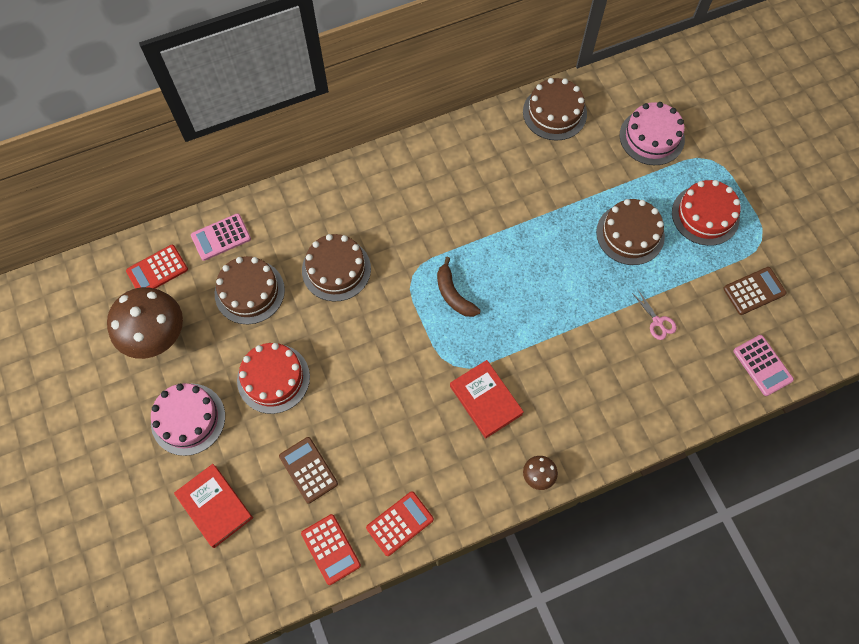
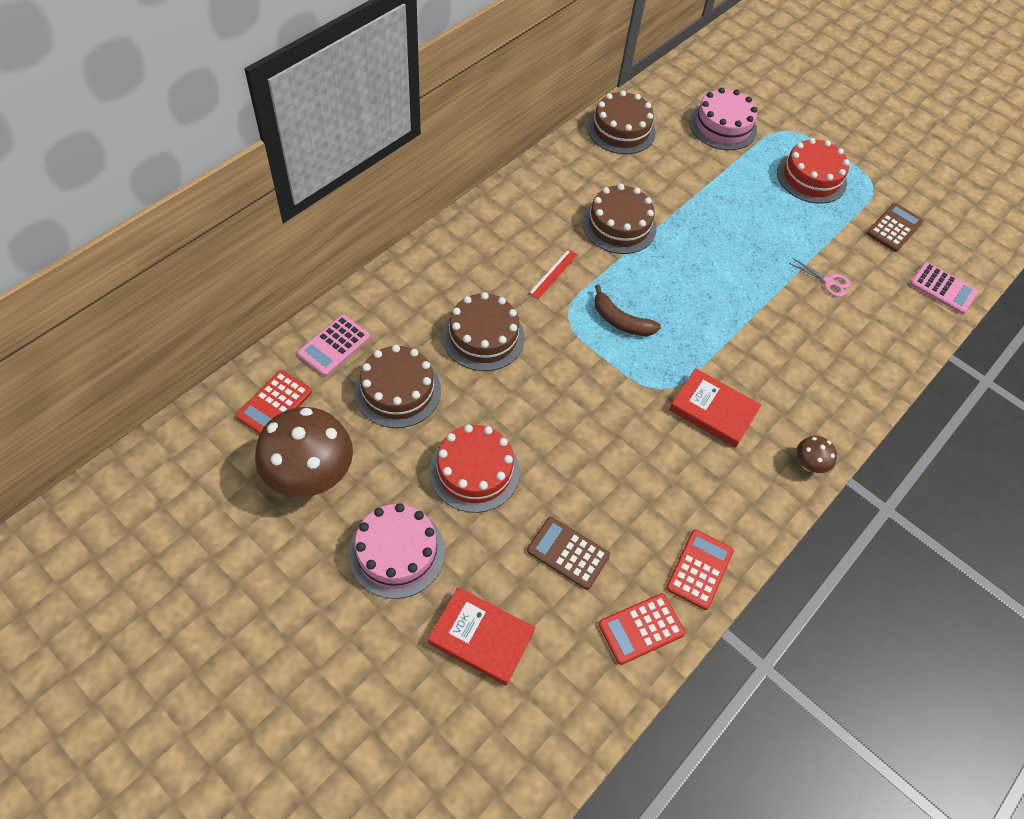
camera: 30 degrees left, 10 degrees down
red calculator [301,514,361,585] -> red calculator turned 120 degrees clockwise [598,593,685,665]
brown cake [596,199,665,265] -> brown cake moved to [582,184,657,254]
none -> red ruler [528,249,577,299]

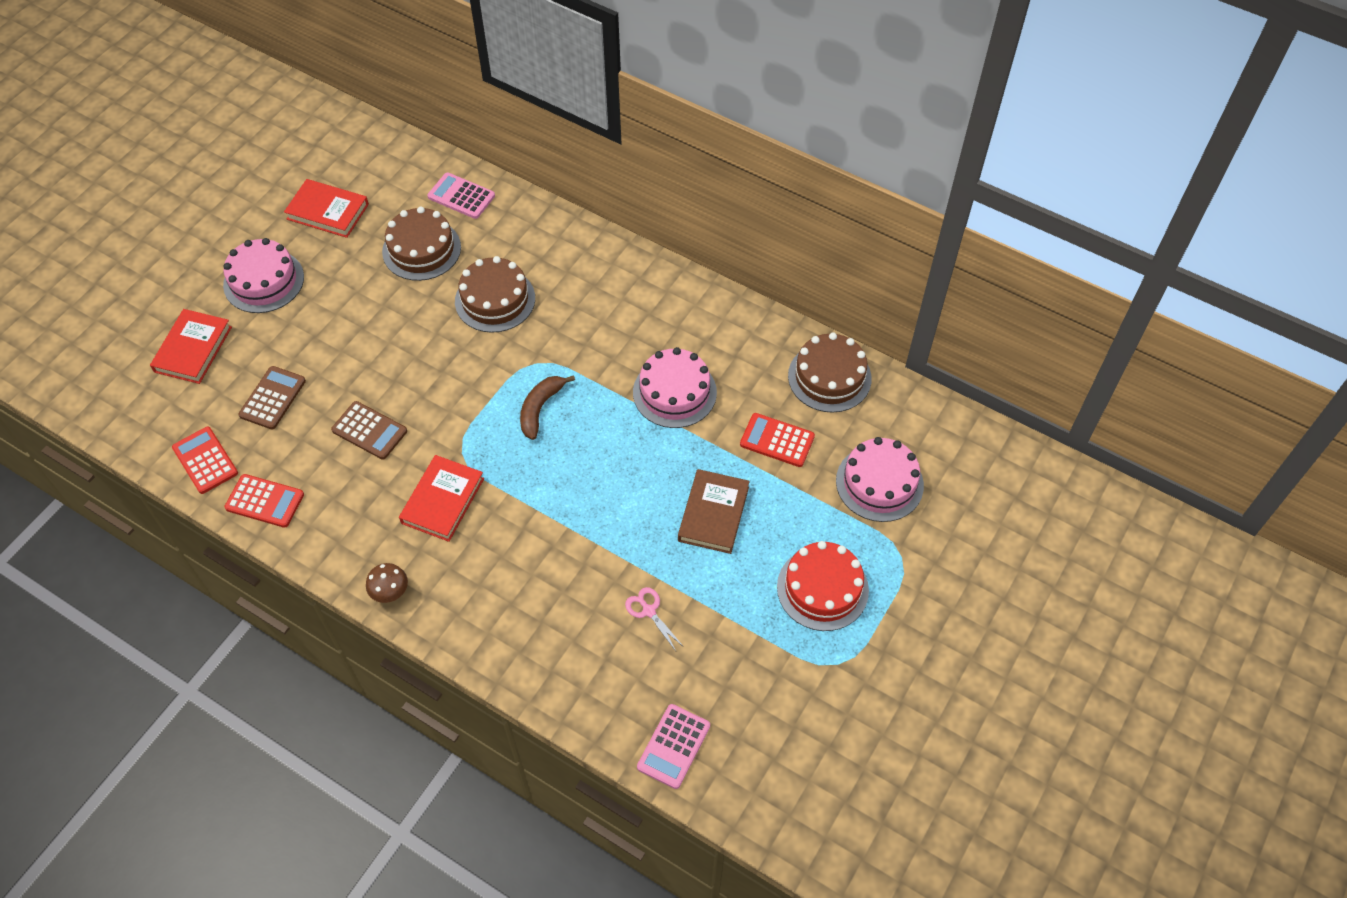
camera: 85 degrees right, 0 degrees up
red calculator [236,370,312,434] -> red calculator moved to [740,413,815,467]
brown mushroom [255,407,353,497] -> red book [284,179,369,238]
red cake [429,424,520,513] -> none
red ruler [528,249,577,299] -> none
brown cake [582,184,657,254] -> pink cake [633,347,717,428]
pink scissors [789,258,850,297] -> pink scissors turned 120 degrees clockwise [625,587,684,651]
brown calculator [867,203,923,252] -> brown calculator moved to [331,401,407,460]
none -> brown book [678,469,750,554]

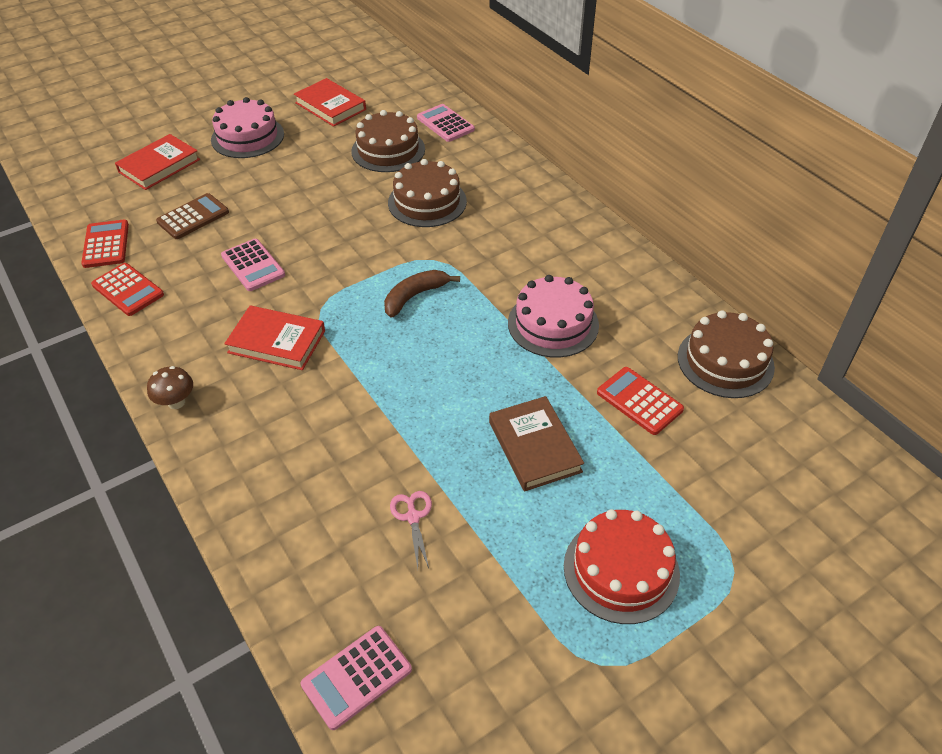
camera: 25 degrees right, 10 degrees down
brown calculator [331,401,407,460] -> pink calculator [221,239,285,291]
red book [399,455,484,542] -> red book turned 60 degrees clockwise [224,305,325,370]
brown book [678,469,750,554] -> brown book turned 60 degrees counterclockwise [489,396,584,492]
pink cake [836,437,924,522] -> none

